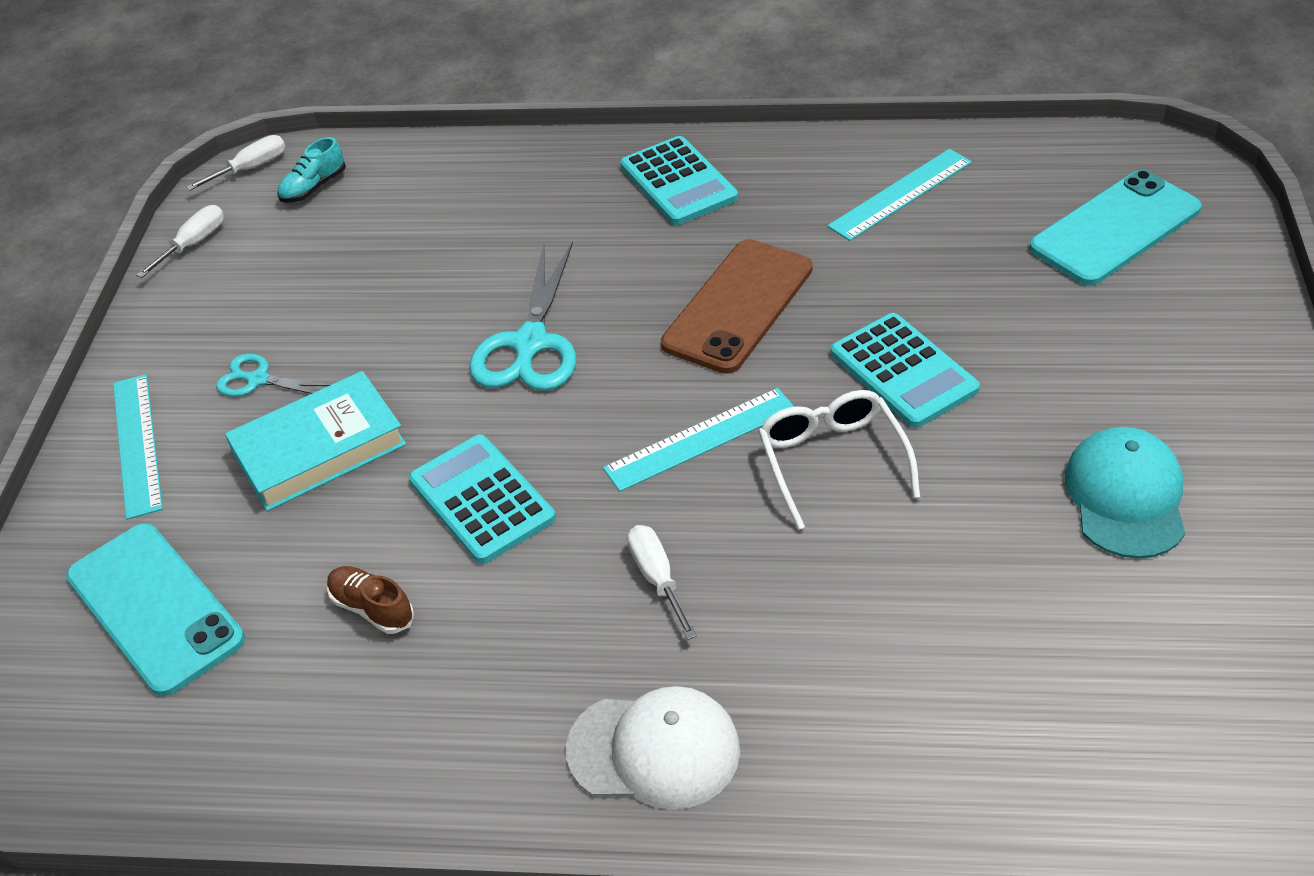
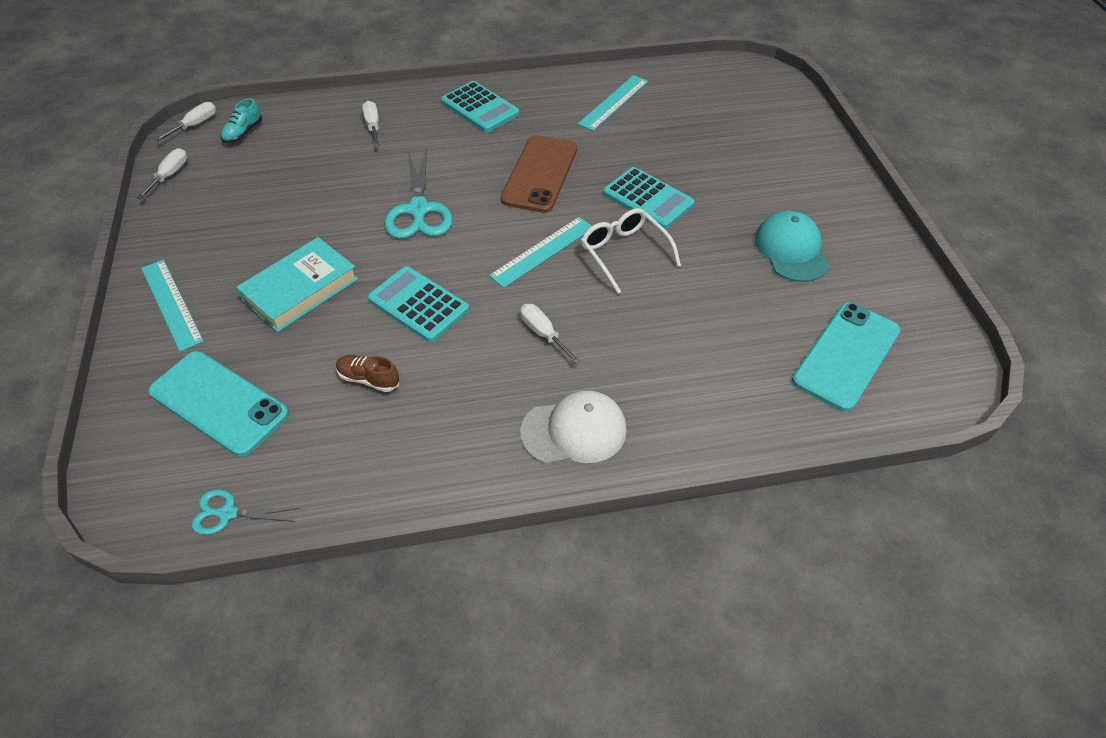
camera: 20 degrees left, 5 degrees up
turquoise scissors [216,354,331,397] -> turquoise scissors moved to [191,489,299,535]
turquoise phone [1029,170,1201,286] -> turquoise phone moved to [792,302,900,412]
none -> white screwdriver [362,101,380,147]

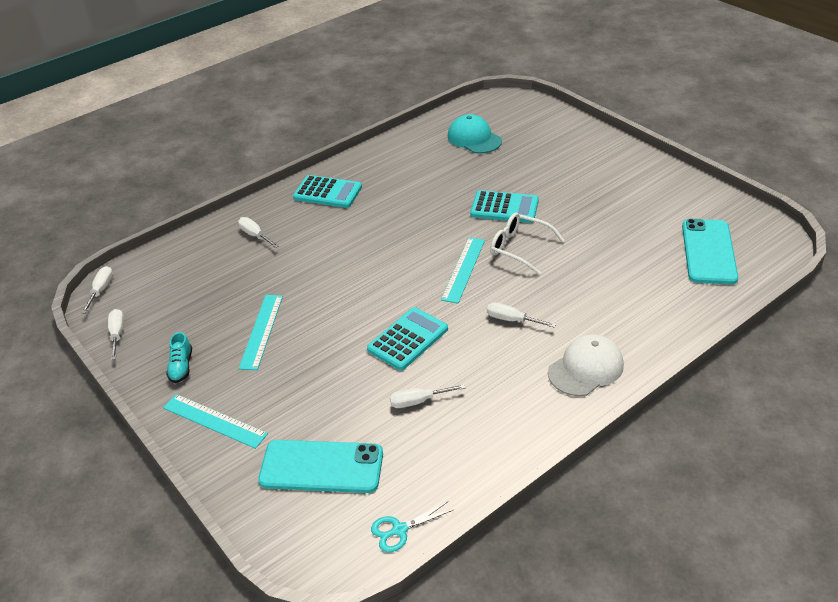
camera: 25 degrees left, 10 degrees down
turquoise shoe [221,98,262,143] -> turquoise shoe moved to [166,332,192,383]
turquoise book [236,237,358,332] -> none
brown shoe [336,355,399,392] -> white screwdriver [390,384,466,408]
turquoise calculator [367,266,469,342] -> turquoise calculator turned 120 degrees clockwise [367,307,448,371]
turquoise scissors [384,148,453,239] -> none
brown phone [501,135,577,213] -> none
turquoise ruler [578,75,648,131] -> turquoise ruler moved to [239,295,283,370]
turquoise cap [755,211,830,282] -> turquoise cap moved to [448,114,502,154]

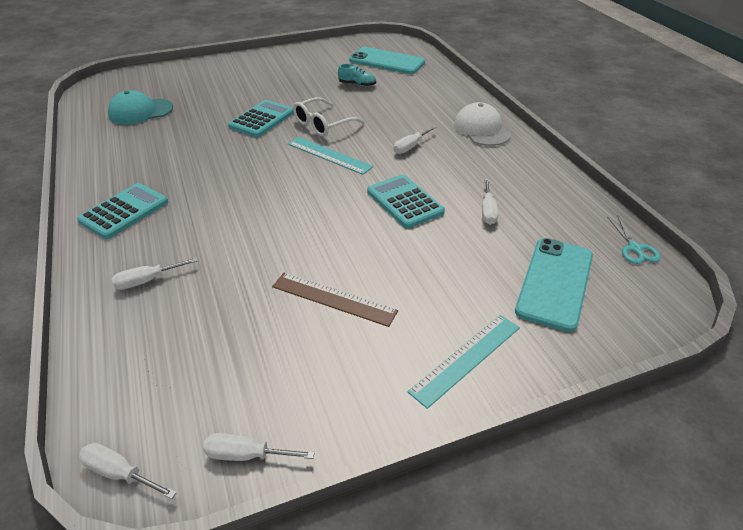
camera: 75 degrees left, 0 degrees up
turquoise shoe [166,332,192,383] -> turquoise shoe moved to [338,64,376,87]
turquoise ruler [239,295,283,370] -> brown ruler [272,273,398,327]

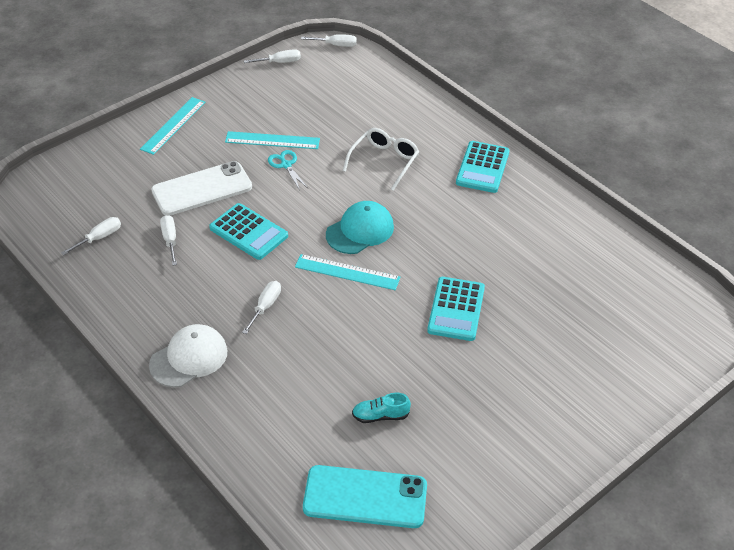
camera: 160 degrees right, 5 degrees up
turquoise cap [108,90,173,125] -> turquoise cap moved to [326,201,394,254]
white screwdriver [112,257,198,290] -> white screwdriver moved to [61,217,121,255]
brown ruler [272,273,398,327] -> turquoise ruler [225,131,320,149]
white glasses [293,97,365,136] -> white glasses moved to [343,128,419,191]
white cap [454,102,511,146] -> white cap turned 90 degrees counterclockwise [149,324,227,387]
turquoise phone [515,238,593,332] -> none
turquoise scissors [607,215,661,264] -> turquoise scissors moved to [268,150,308,190]
none -> white phone [151,161,252,216]

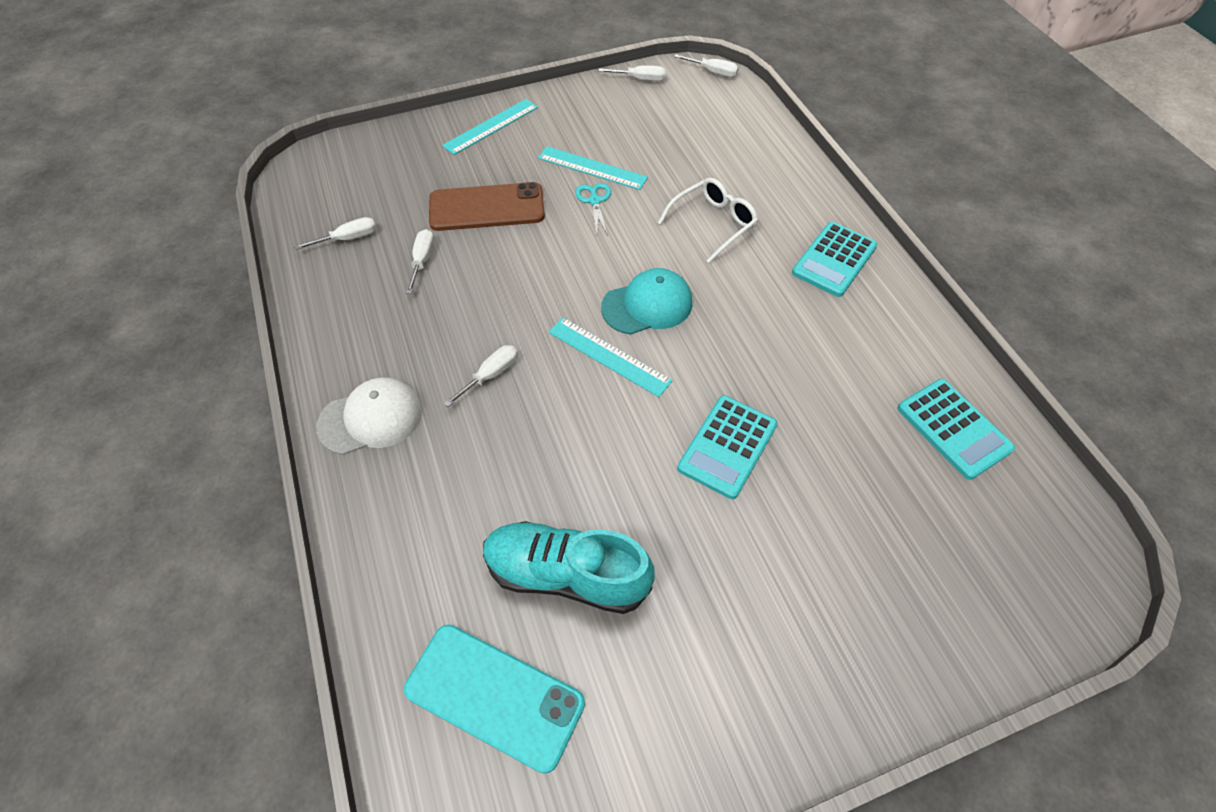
camera: 20 degrees right, 10 degrees up
white phone [151,161,252,216] -> brown phone [429,182,545,231]
turquoise calculator [209,203,288,260] -> turquoise calculator moved to [898,379,1015,480]
turquoise shoe [352,393,411,423] -> turquoise shoe [483,521,655,614], size x2.14

